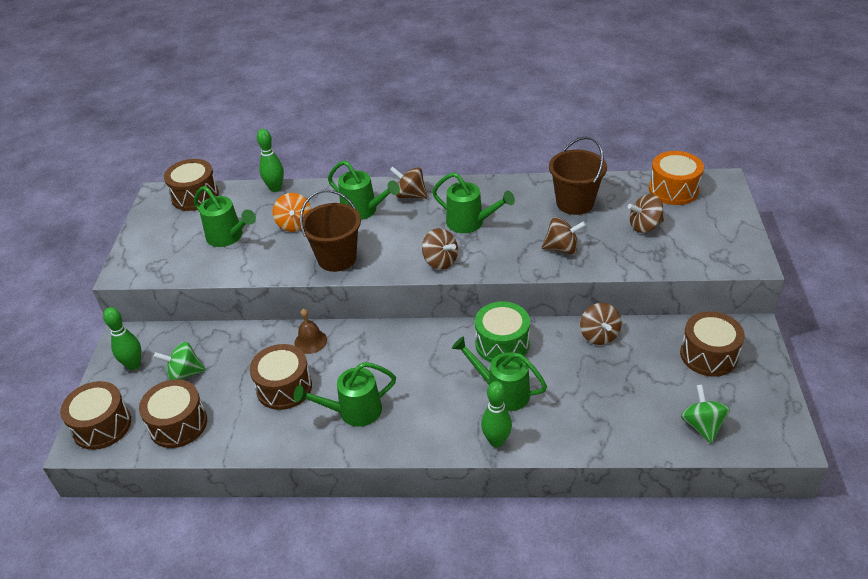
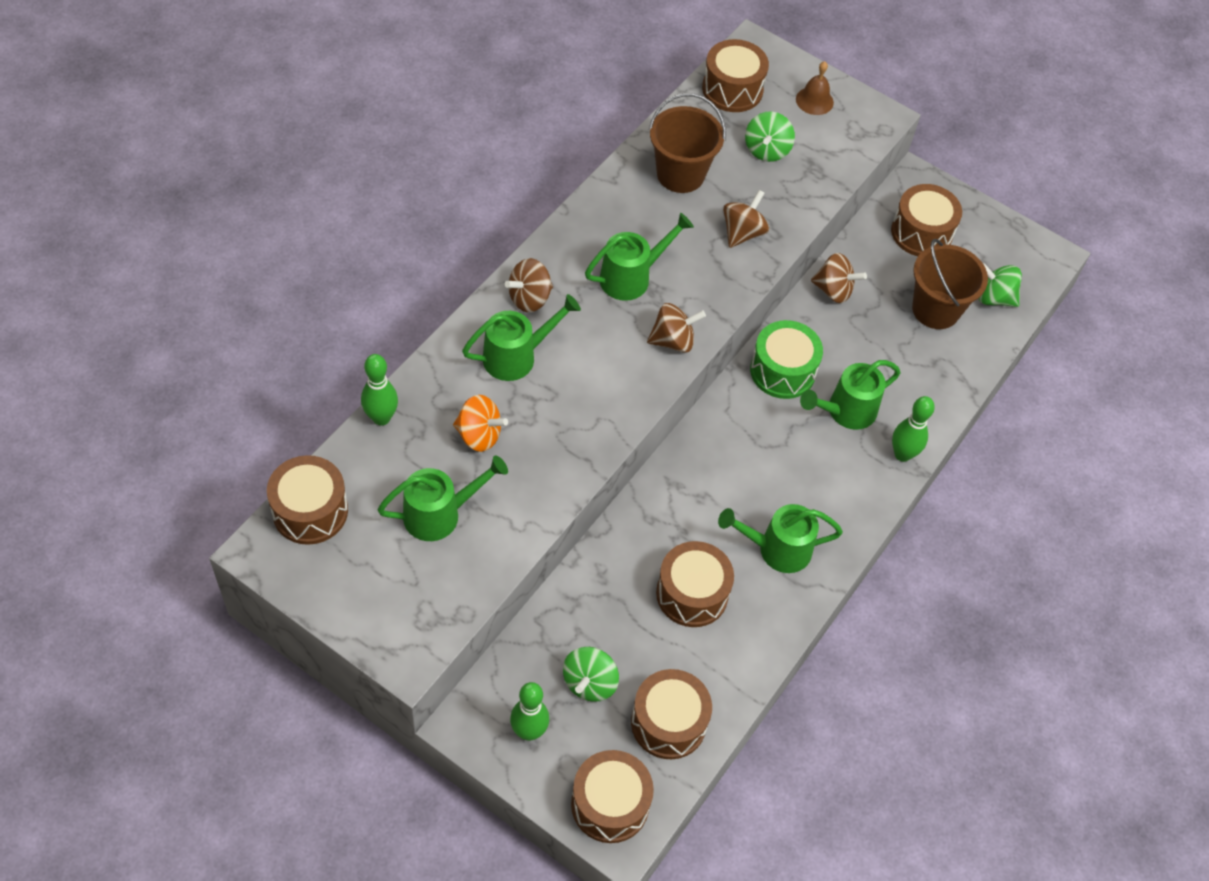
camera: 65 degrees left, 15 degrees up
green watering can [294,362,396,427] -> green watering can turned 75 degrees clockwise [718,504,843,573]
brown bell [295,309,327,354] -> brown bell moved to [796,61,834,115]
brown bucket [300,190,361,272] -> brown bucket moved to [912,239,988,329]
brown spinning top [628,194,664,233] -> green spinning top [745,112,795,162]
orange drum [649,151,704,205] -> brown drum [702,39,769,112]

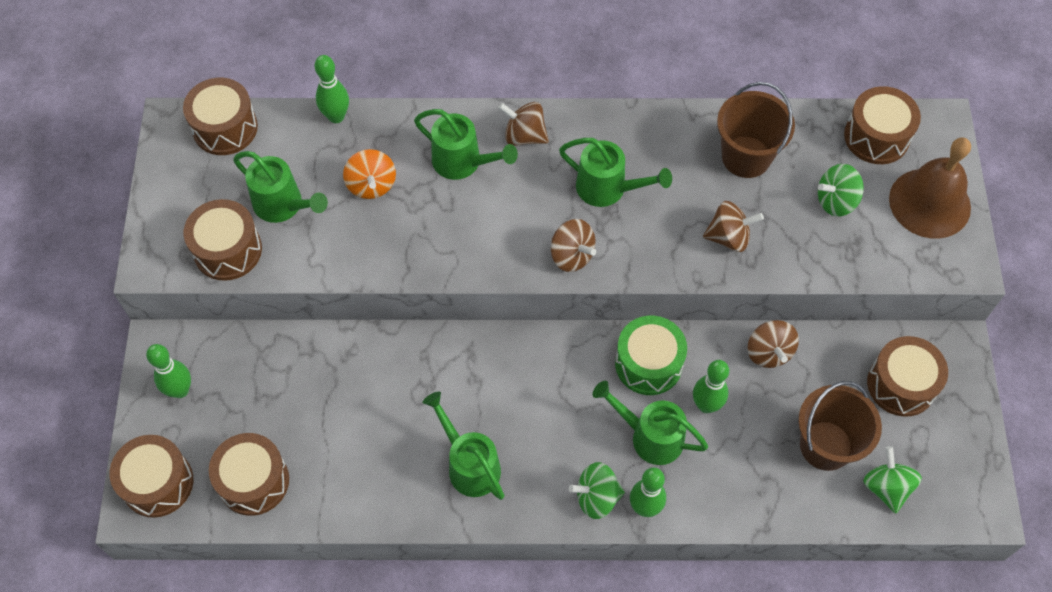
camera: 60 degrees right, 5 degrees up
green spinning top [563,647,619,702] -> green spinning top moved to [569,462,625,519]
brown drum [656,541,734,627] -> brown drum moved to [184,199,262,281]
brown bell [796,61,834,115] -> brown bell [889,137,971,239], size x1.95
none -> green bowling pin [693,360,729,413]

